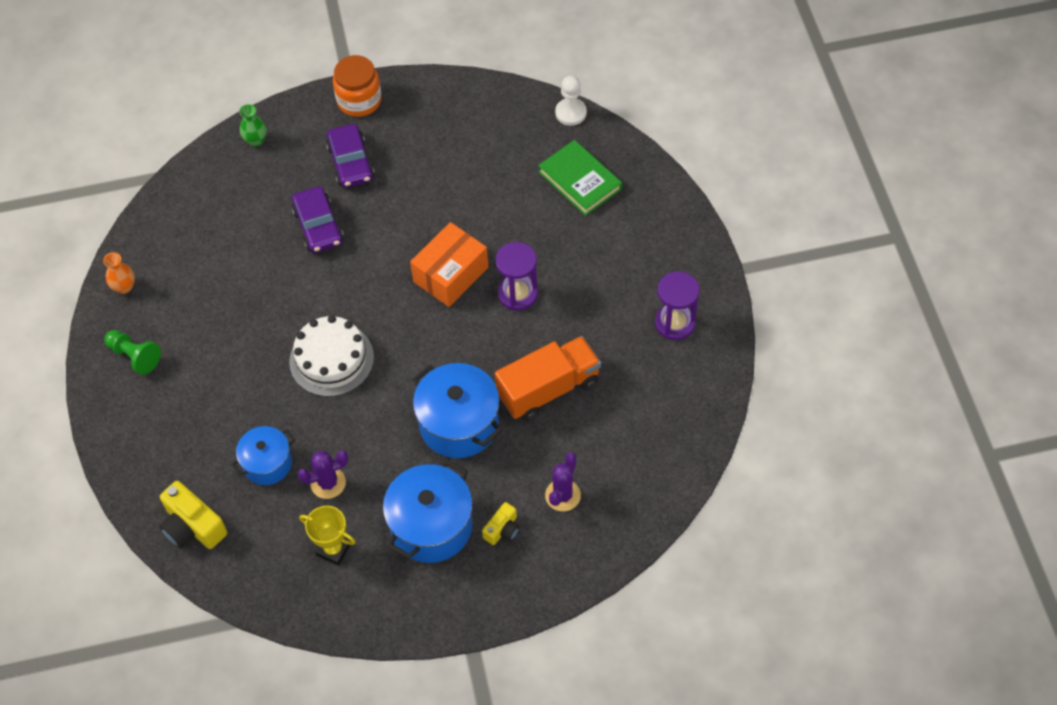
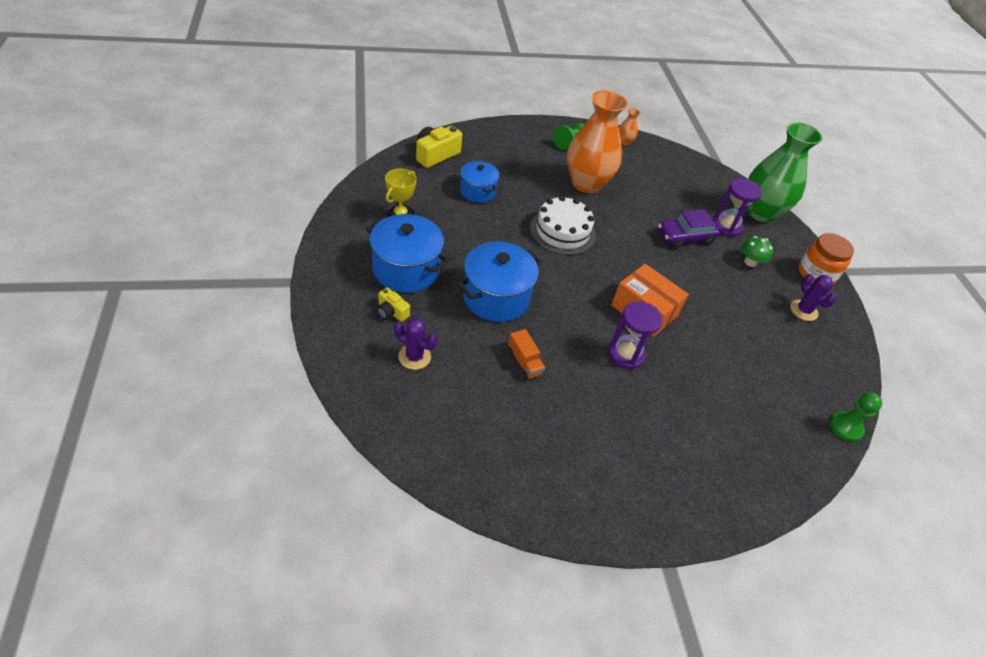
camera: 85 degrees right, 10 degrees down
green vase [239,104,267,147] -> green vase [747,122,823,222], size x2.49
purple cactus [298,450,348,499] -> purple cactus moved to [790,274,837,321]
purple car [326,124,375,188] -> green mushroom [742,236,773,267]
orange truck [495,336,601,421] -> orange truck [508,329,545,380], size x0.50
green book [538,140,622,216] -> none
white pawn [555,75,587,126] -> green pawn [830,392,882,442]
purple hourglass [655,271,700,340] -> purple hourglass moved to [713,178,762,237]
none -> orange vase [567,90,628,193]

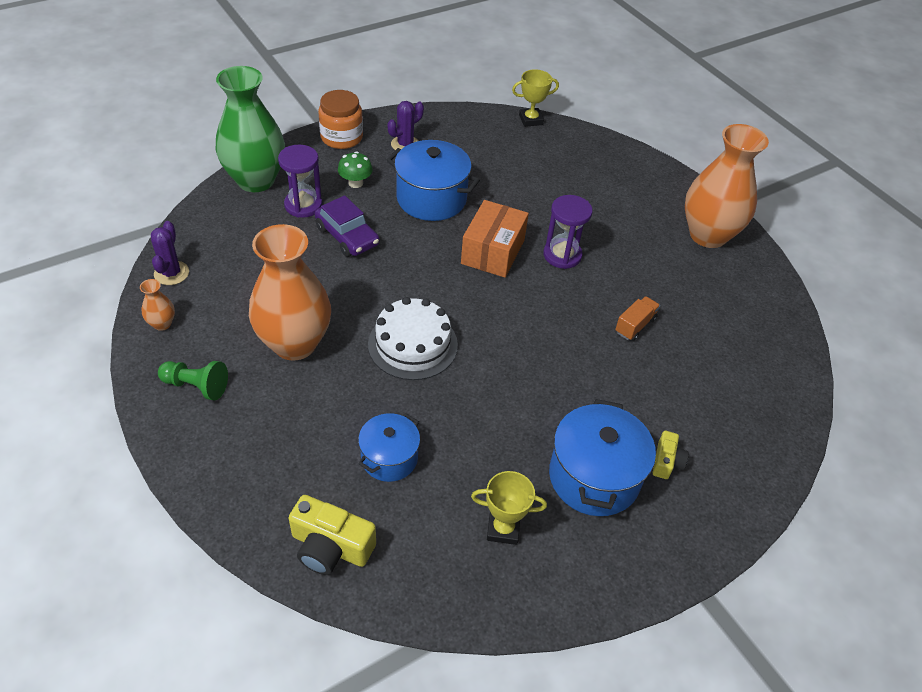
camera: 110 degrees left, 0 degrees up
purple cactus [394,318,438,370] -> purple cactus moved to [151,221,189,285]
blue pot [457,242,542,322] -> blue pot moved to [387,140,480,221]
green pawn [830,392,882,442] -> yellow trophy [512,69,559,127]
none -> orange vase [685,124,769,248]

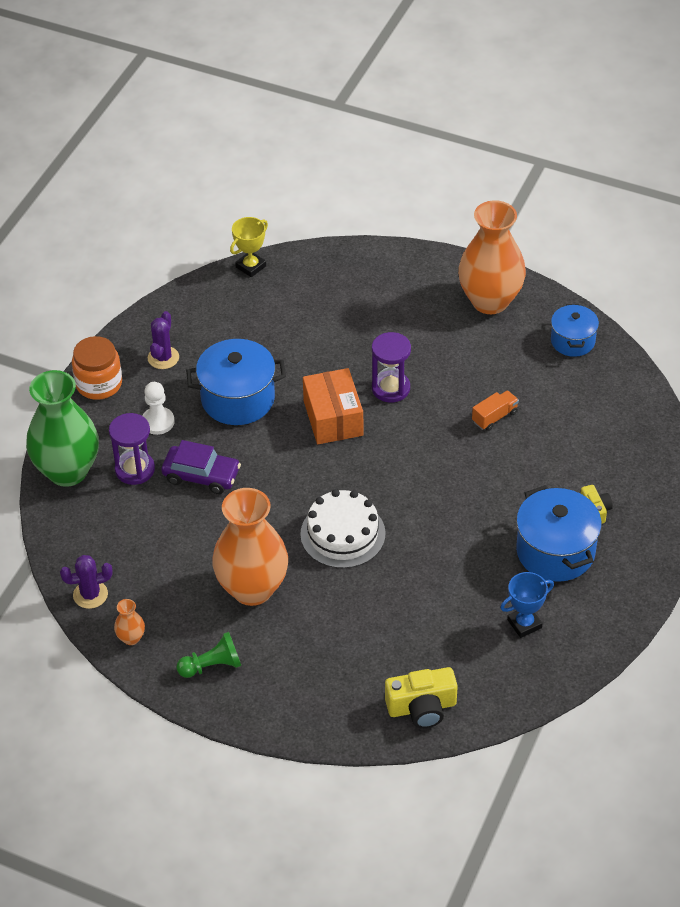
camera: 30 degrees left, 0 degrees up
purple cactus [151,221,189,285] -> purple cactus turned 75 degrees counterclockwise [60,555,113,609]
green mushroom [338,151,373,188] -> white pawn [142,382,175,435]
blue pot [358,413,420,482] -> blue pot moved to [551,304,599,357]
yellow trophy [471,471,547,545] -> blue trophy [500,572,554,638]
orange truck [615,296,660,341] -> orange truck turned 45 degrees clockwise [472,390,519,431]

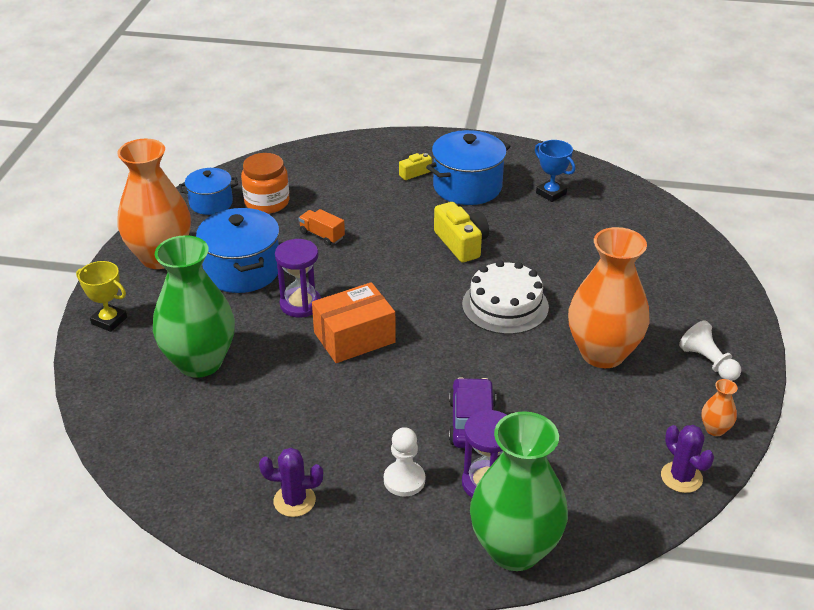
camera: 105 degrees left, 10 degrees down
orange jar [72,336,122,400] -> orange jar moved to [241,153,289,214]
green pawn [176,632,241,678] -> white pawn [679,320,741,381]
blue pot [186,339,286,425] -> blue pot moved to [196,208,280,293]
yellow trophy [230,217,268,277] -> yellow trophy moved to [76,261,127,332]
yellow camera [385,667,458,728] -> yellow camera moved to [434,202,489,263]
none -> green vase [153,235,235,378]

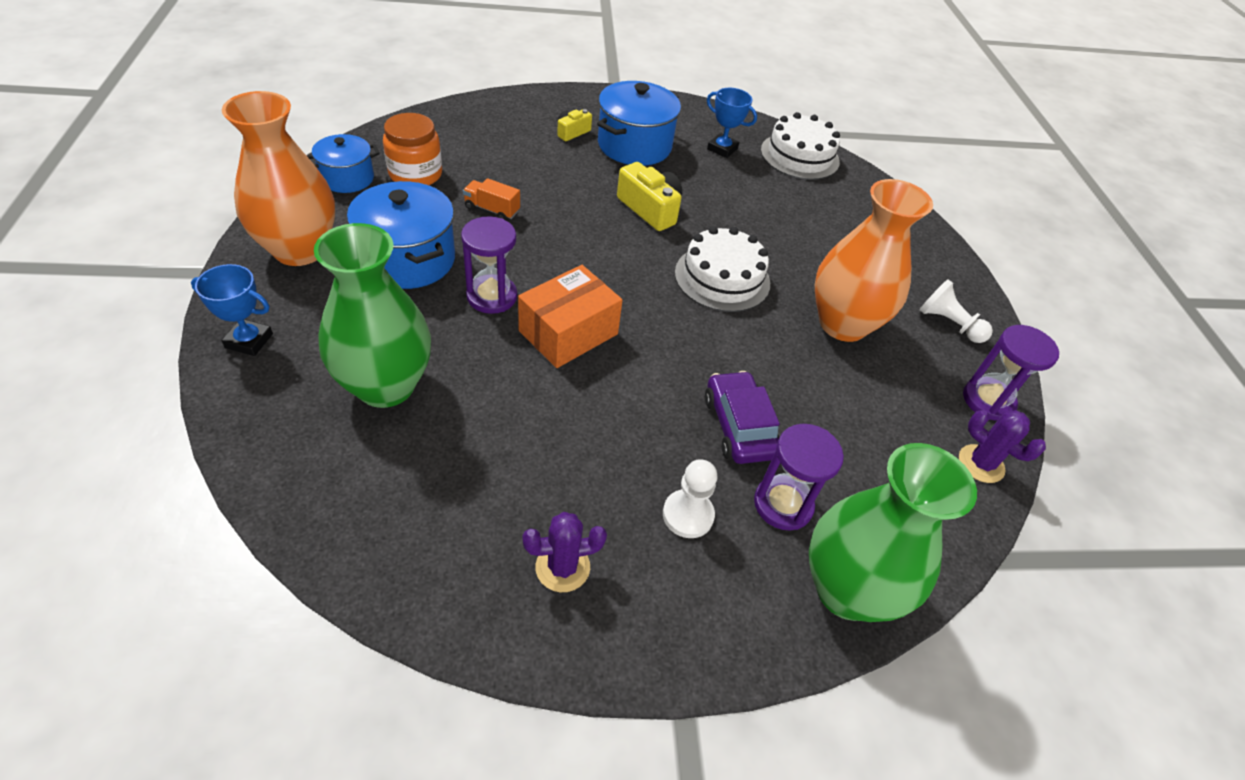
camera: 20 degrees left, 10 degrees up
yellow trophy [76,261,127,332] -> blue trophy [191,264,273,356]
orange vase [702,379,738,436] -> purple hourglass [963,325,1059,421]
none -> white cake [761,112,840,180]

